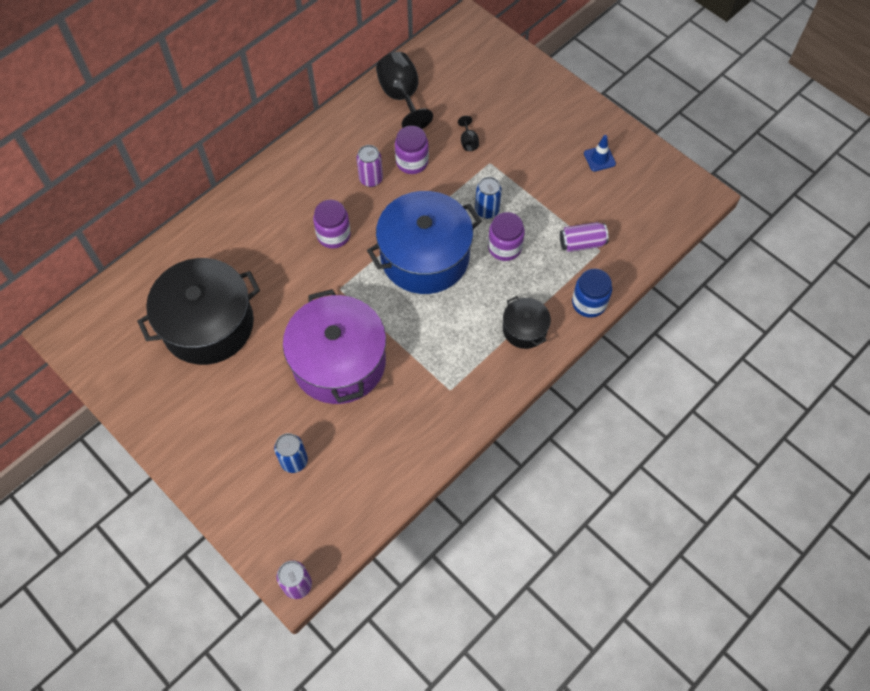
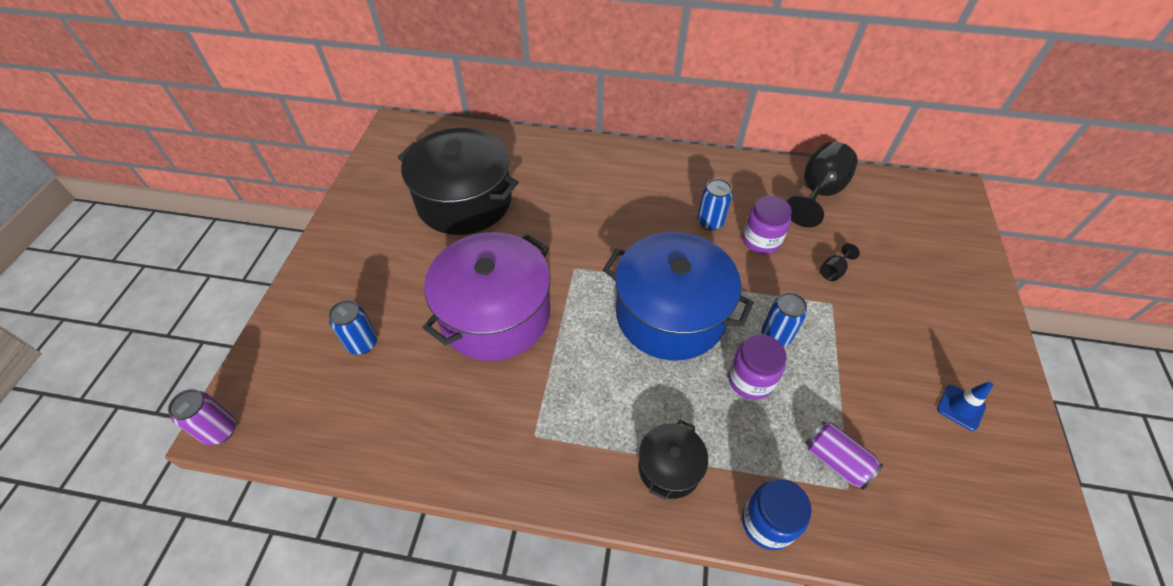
camera: 55 degrees right, 10 degrees down
purple jar [313,200,351,248] -> none
purple can [356,145,383,187] -> blue can [697,178,732,231]

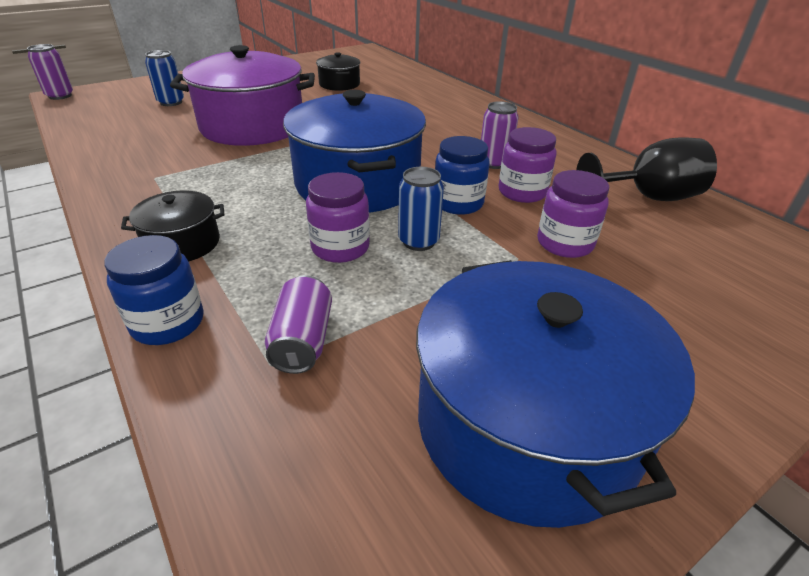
camera: 45 degrees right, 15 degrees down
black pot [398,128,519,235] -> black pot [316,52,360,91], size x0.48
blue can [697,178,732,231] -> purple can [481,101,519,169]
black goblet [820,243,860,281] -> purple jar [537,170,609,258]
blue traffic cone [937,382,993,431] -> blue pot [416,260,695,528]
none -> blue jar [435,136,490,215]

